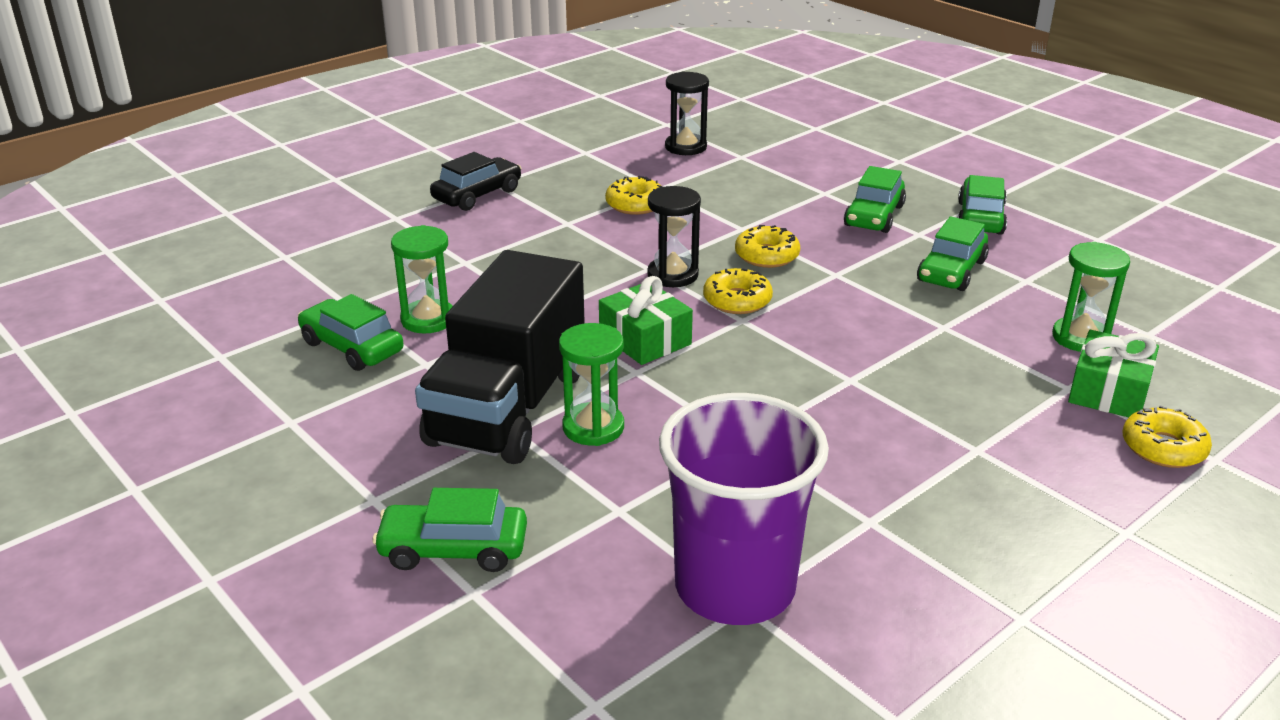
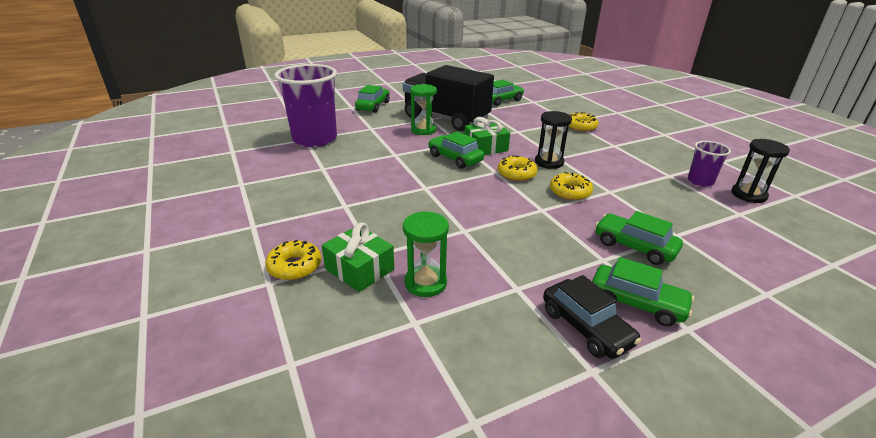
camera: 105 degrees right, 0 degrees up
green hourglass [391,225,453,334] -> none
black car [430,152,522,211] -> black car moved to [543,275,641,359]
yellow donut [605,176,662,215] -> yellow donut moved to [568,112,598,132]
green car [917,216,989,291] -> green car moved to [428,131,484,169]
none -> purple cup [688,141,731,187]

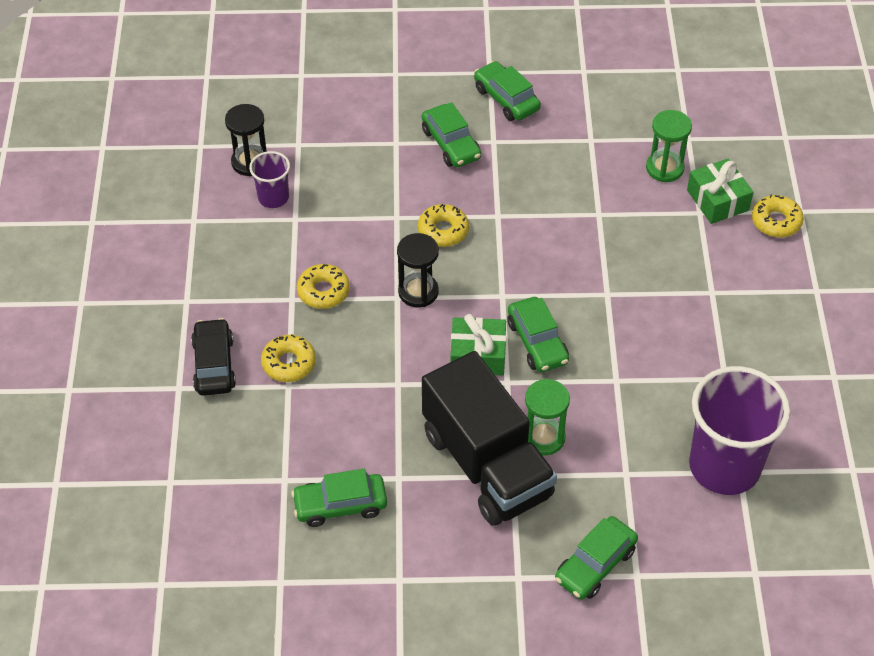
camera: 155 degrees left, 20 degrees up
yellow donut [498,156,537,181] -> yellow donut moved to [297,264,350,309]
black car [543,275,641,359] -> black car moved to [191,318,236,396]

